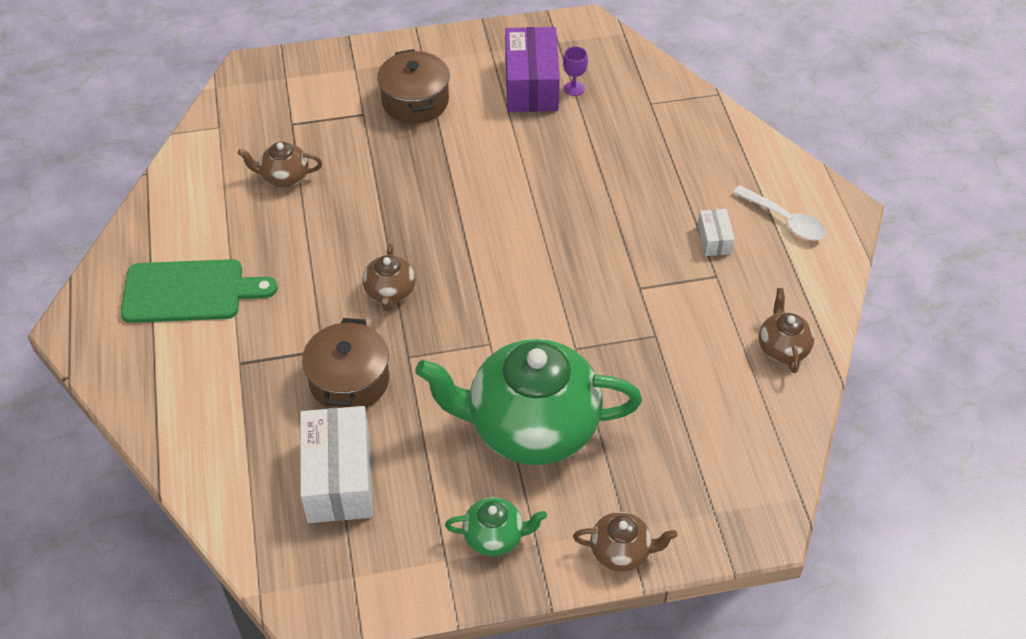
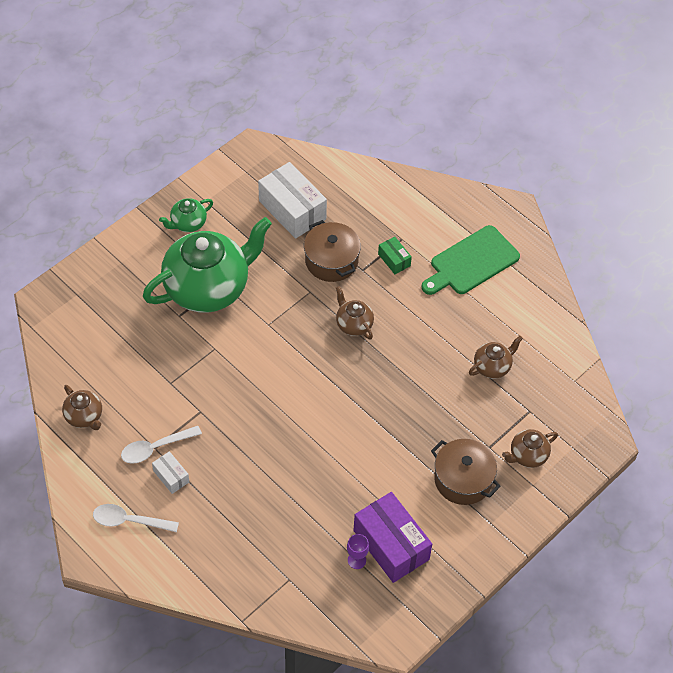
camera: 145 degrees right, 5 degrees up
brown teapot [573,512,677,572] -> brown teapot moved to [502,429,558,468]
none -> white spoon [121,426,202,464]
none -> green box [378,237,412,274]

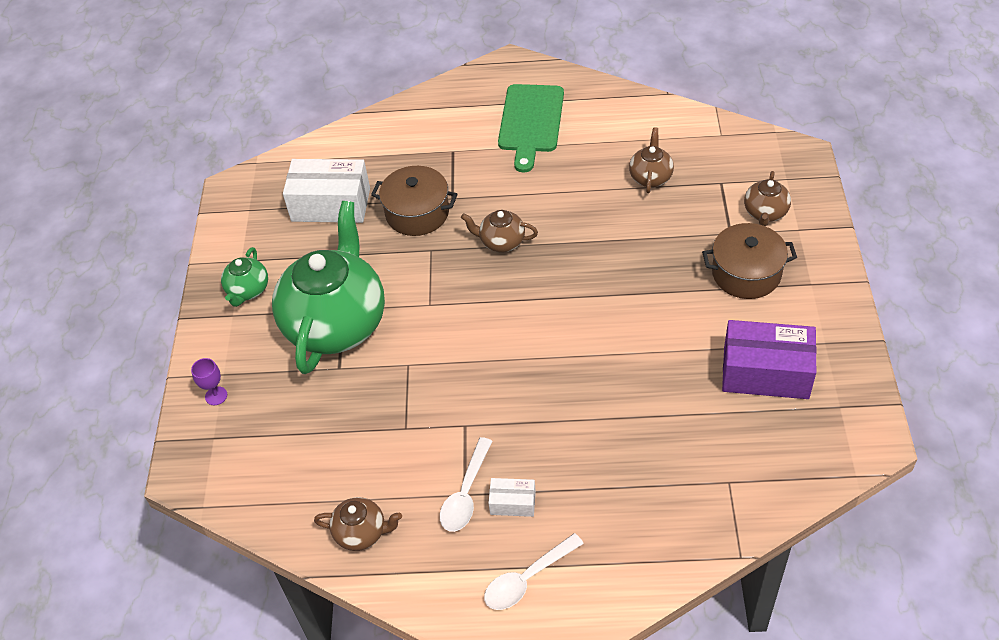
camera: 40 degrees left, 5 degrees down
purple goblet [347,534,369,569] -> purple goblet moved to [191,358,227,405]
green box [378,237,412,274] -> none

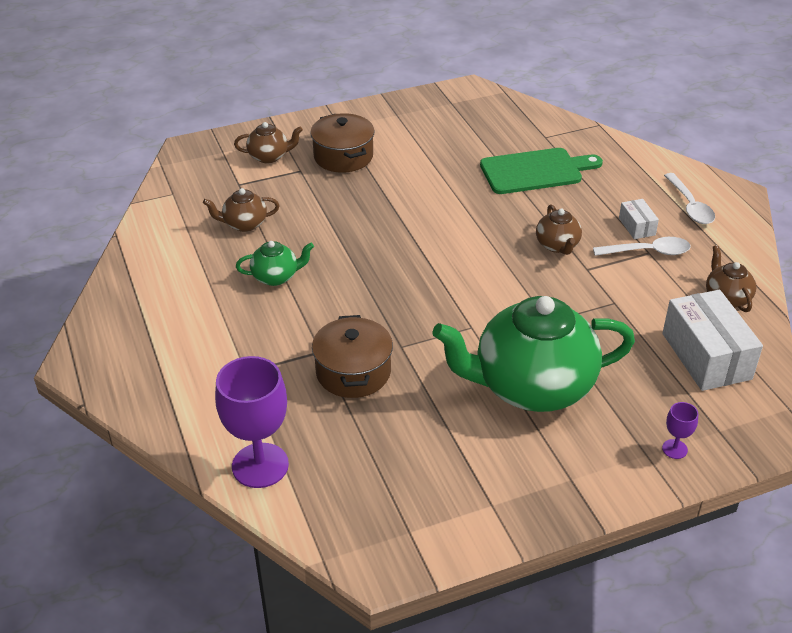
camera: 115 degrees left, 10 degrees down
green teapot [221,247,268,307] -> green teapot moved to [236,241,314,286]
white box [283,159,370,223] -> white box moved to [662,290,763,391]
brown teapot [461,210,538,252] -> brown teapot moved to [536,204,582,255]
white spoon [484,533,584,610] -> white spoon turned 45 degrees clockwise [664,173,715,224]
green cutting board [498,84,564,173] -> green cutting board moved to [480,148,603,194]
purple box [722,320,817,399] -> none
none -> purple goblet [215,356,289,488]

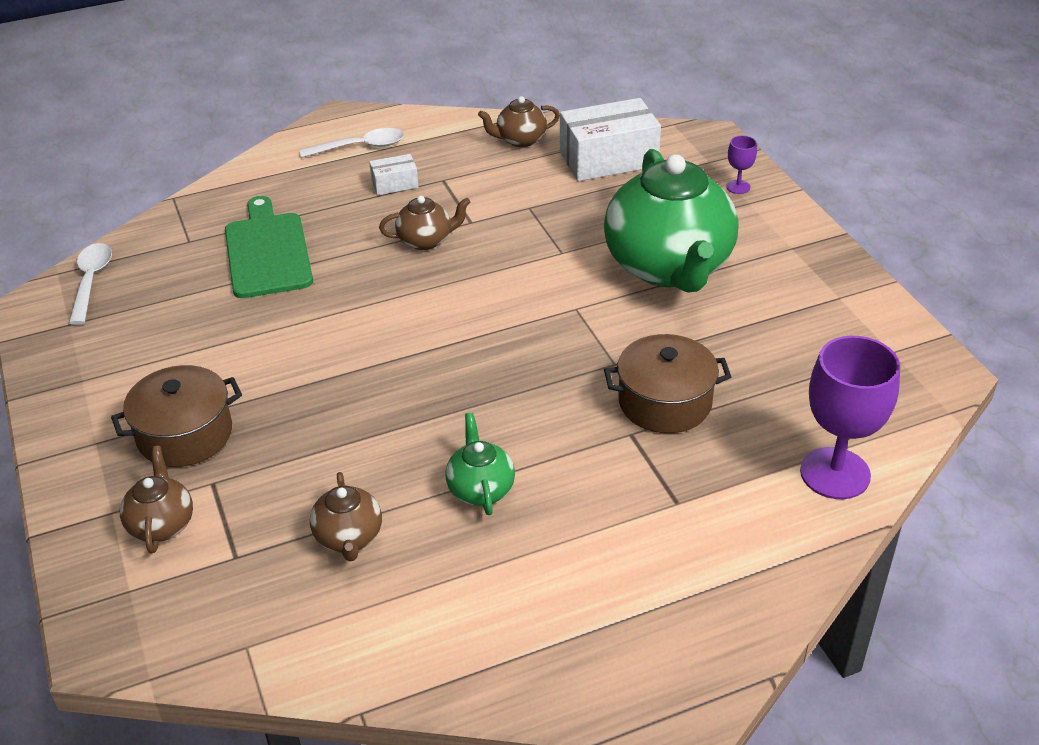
camera: 90 degrees left, 0 degrees up
white spoon [593,237,691,256] -> white spoon moved to [69,243,112,325]

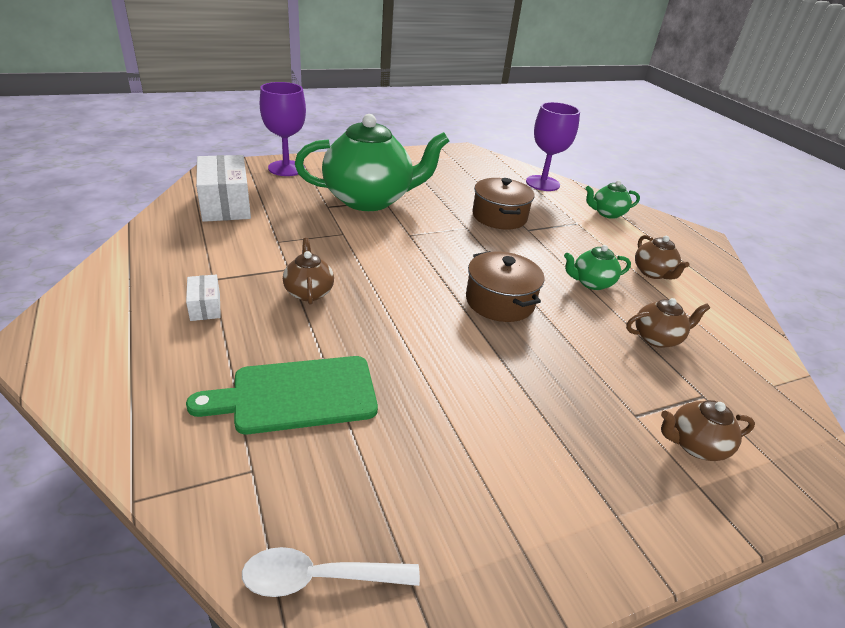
camera: 95 degrees left, 5 degrees down
brown pot [111,365,242,467] -> brown pot moved to [466,251,545,322]
white spoon [299,128,404,158] -> none
brown teapot [478,96,560,147] -> brown teapot moved to [635,235,690,279]
purple goblet [726,136,757,194] -> purple goblet [260,82,306,176], size x2.23
none -> green teapot [585,180,640,219]

